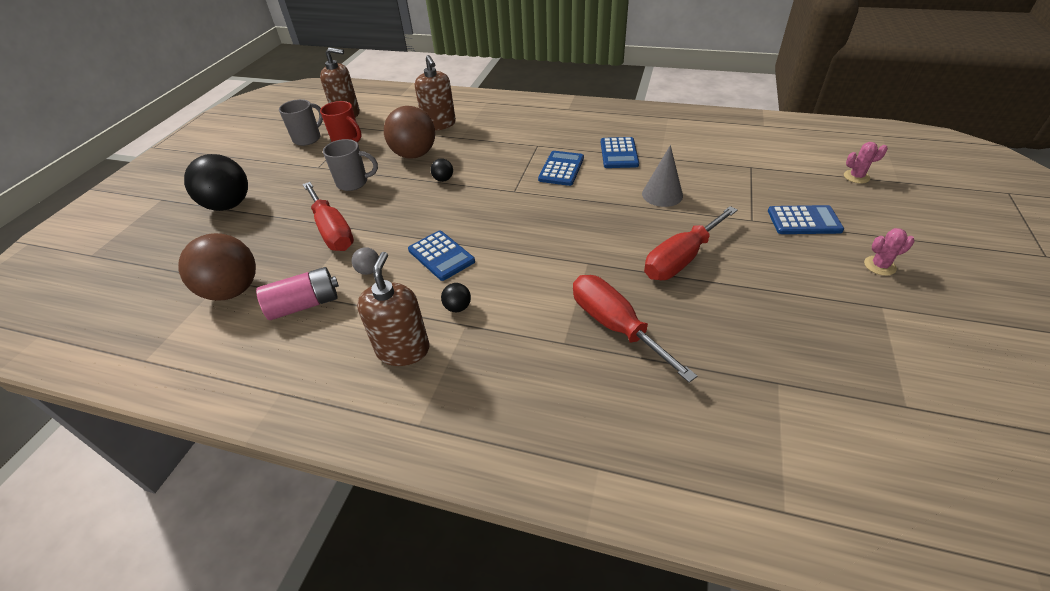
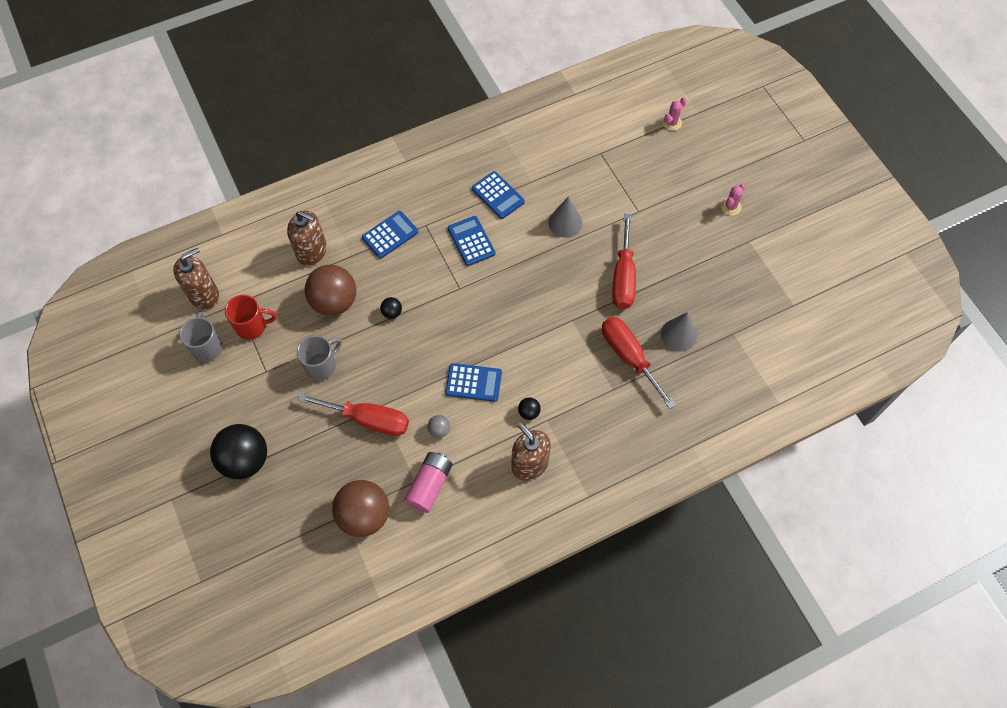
camera: 45 degrees left, 20 degrees up
red screwdriver [573,275,697,383] -> red screwdriver turned 45 degrees clockwise [602,317,676,409]
blue calculator [768,205,844,234] -> blue calculator moved to [362,211,418,259]
none -> grey cone [661,312,697,351]

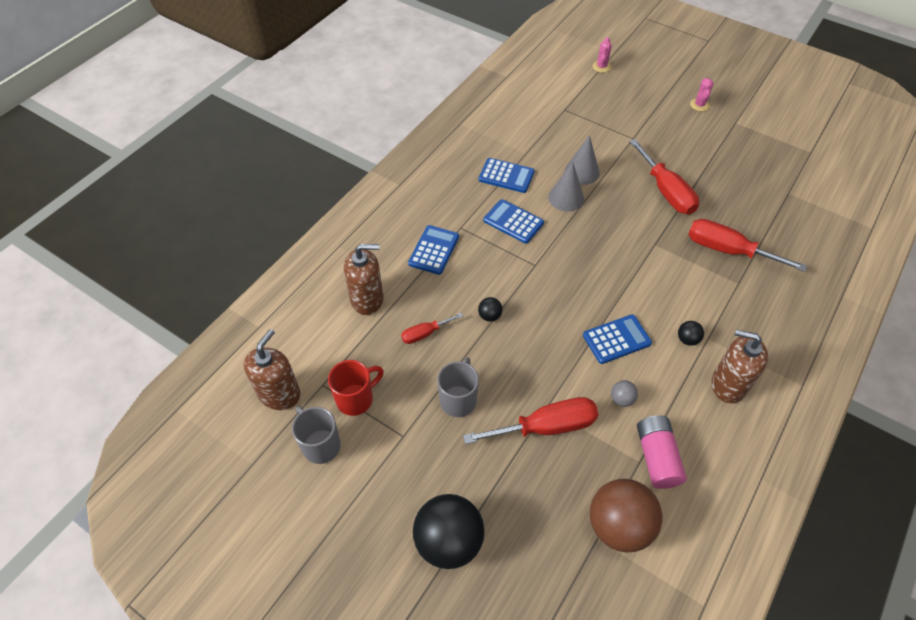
camera: 30 degrees left, 10 degrees down
brown ball [305,265,356,316] -> red screwdriver [401,313,463,344]
grey cone [661,312,697,351] -> grey cone moved to [548,162,584,212]

